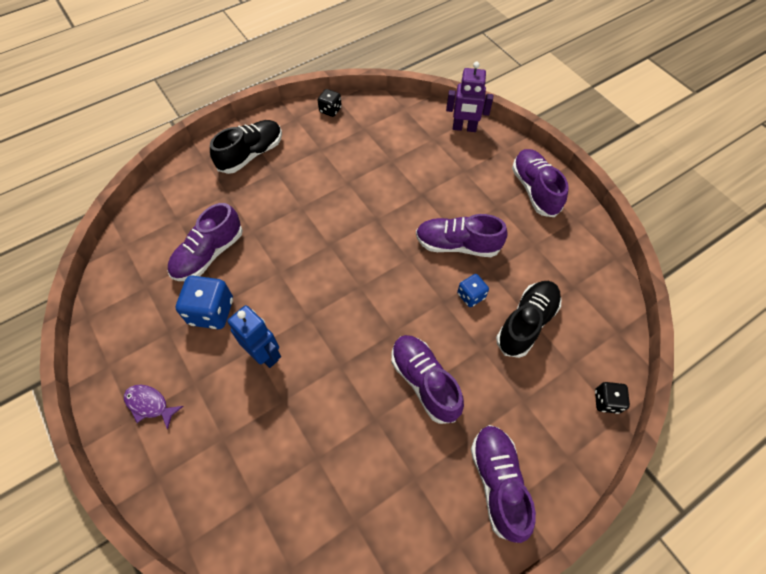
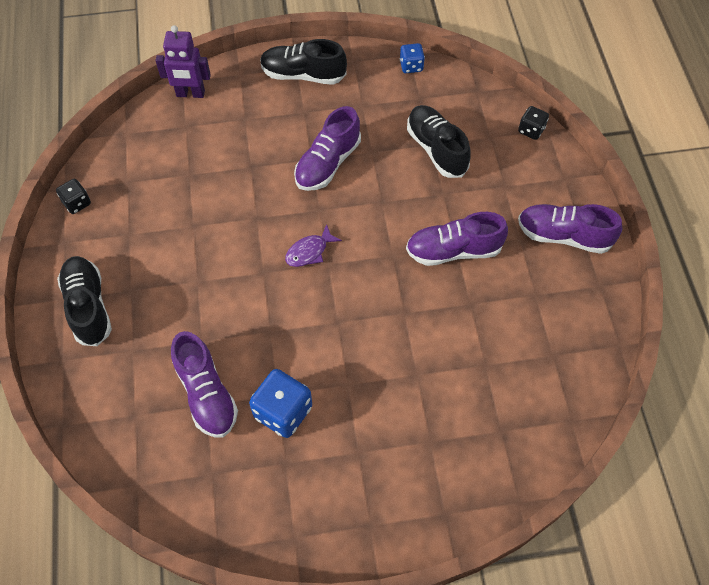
camera: 65 degrees left, 0 degrees up
purple fish [124,385,183,430] -> purple fish moved to [285,224,342,267]
blue robot [227,305,281,368] -> none
purple robot [446,62,493,132] -> purple robot turned 60 degrees clockwise [156,25,211,98]
blue dice [457,274,489,307] -> blue dice moved to [400,43,425,73]
purple shoe [512,149,569,217] -> black shoe [260,39,347,85]

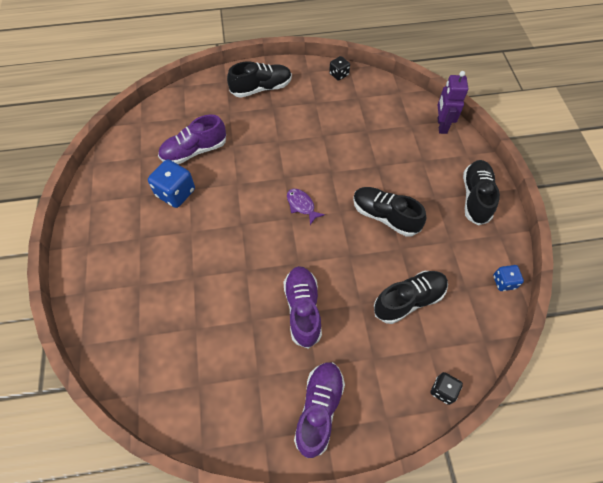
camera: 90 degrees right, 0 degrees up
purple shoe [294,106,361,191] -> black shoe [353,187,426,237]

